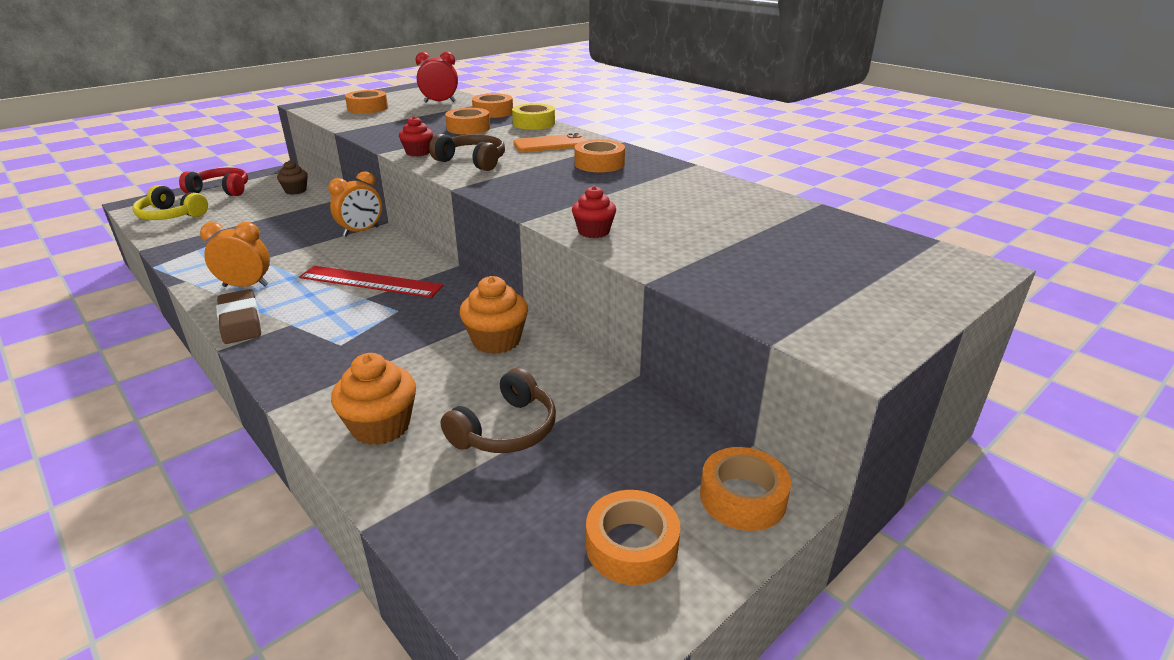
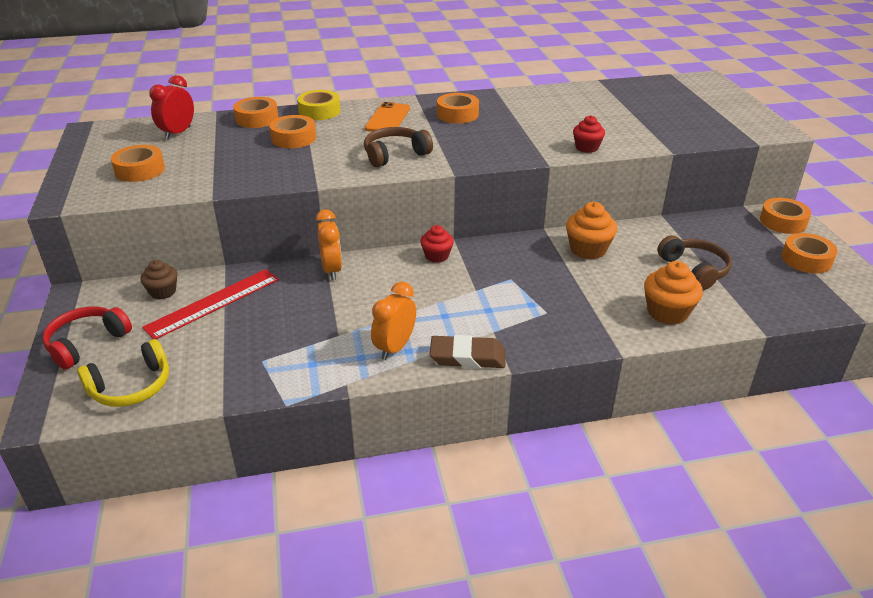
camera: 60 degrees left, 5 degrees up
red ruler [299,266,444,298] -> red ruler moved to [142,269,279,339]
red cupcake [399,116,433,157] -> red cupcake moved to [420,225,454,263]

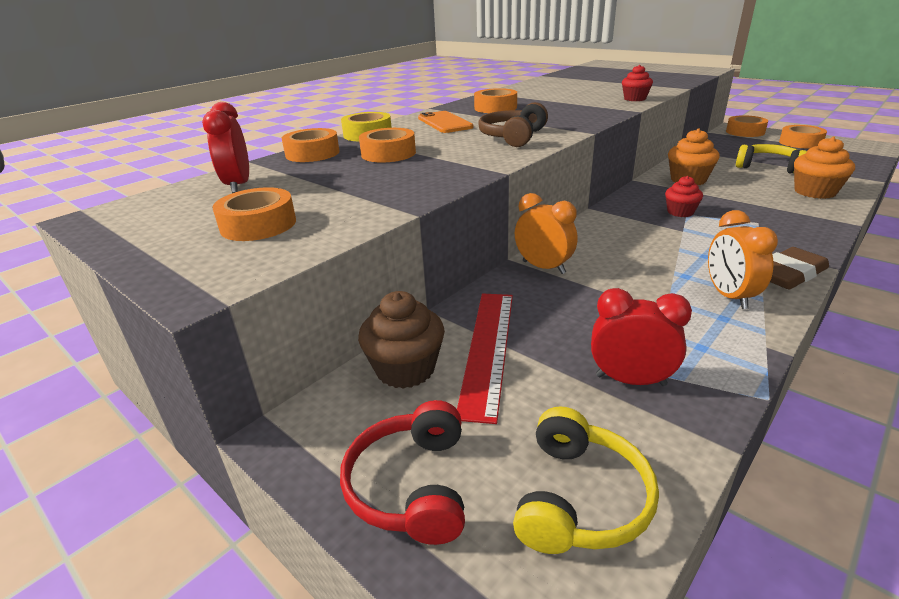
camera: 35 degrees left, 5 degrees down
brown cupcake [140,260,177,299] -> brown cupcake [358,291,445,389], size x1.53
red cupcake [420,225,454,263] -> red cupcake moved to [665,176,703,217]
brown headphones [657,235,732,290] -> yellow headphones [736,144,807,173]
none -> red clock [591,288,692,386]

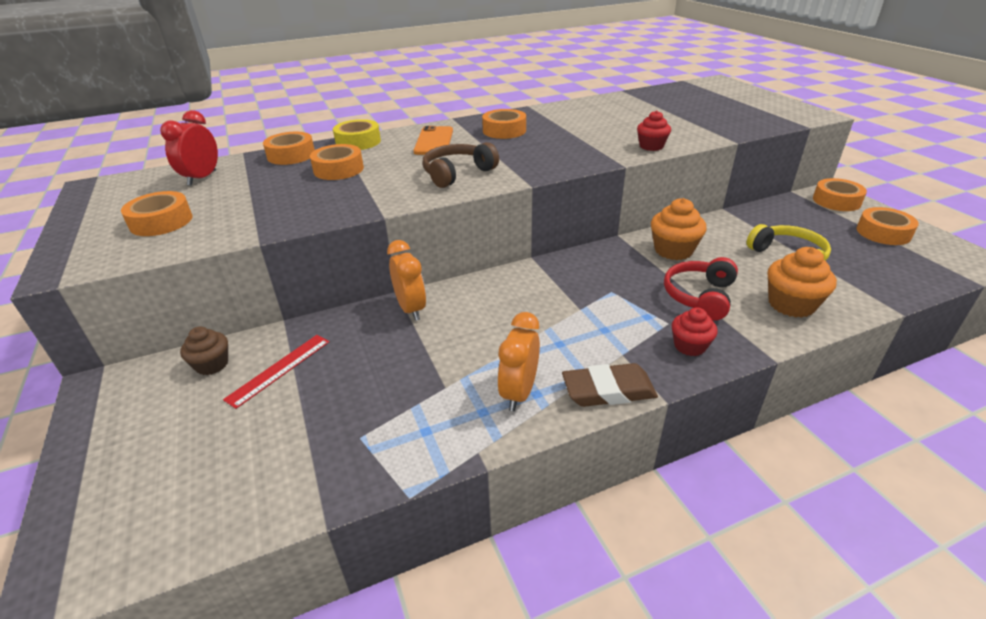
camera: 25 degrees right, 5 degrees up
red headphones [340,400,465,545] -> red headphones moved to [664,257,738,321]
brown cupcake [358,291,445,389] -> brown cupcake [180,327,228,375], size x0.65
red ruler [457,293,513,424] -> red ruler [223,335,329,409], size x0.66
yellow headphones [513,406,659,554] -> none
red clock [591,288,692,386] -> none
red cupcake [665,176,703,217] -> red cupcake moved to [672,307,717,356]

